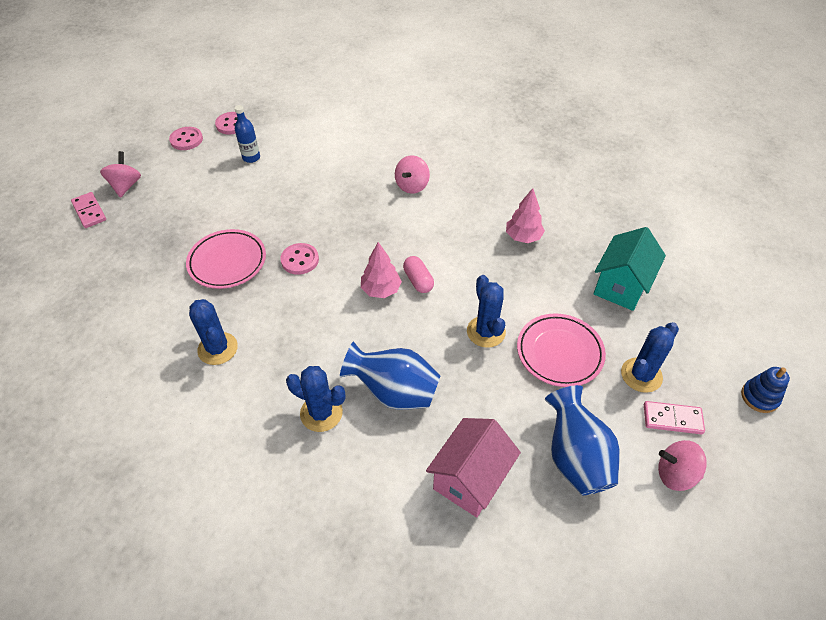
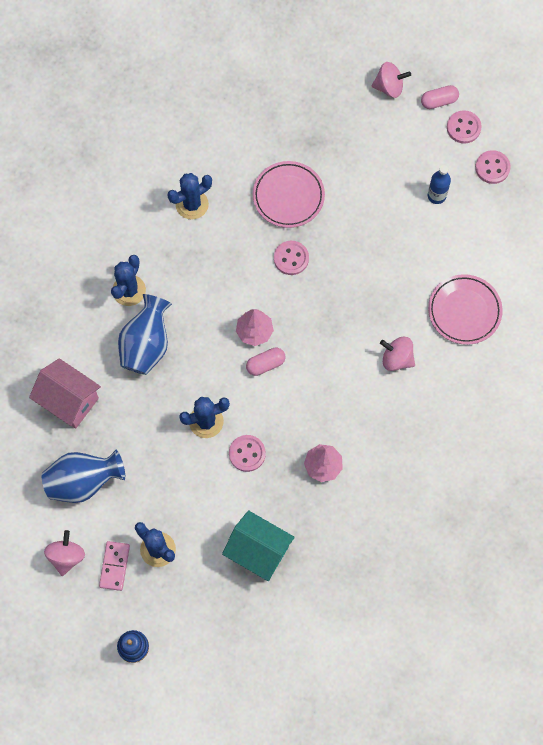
camera: 90 degrees right, 20 degrees up
pink domino [71,192,106,228] -> none
pink plate [517,314,606,387] -> pink plate moved to [428,274,503,345]
none -> pink button [229,435,266,472]
none -> pink capsule [421,85,459,109]

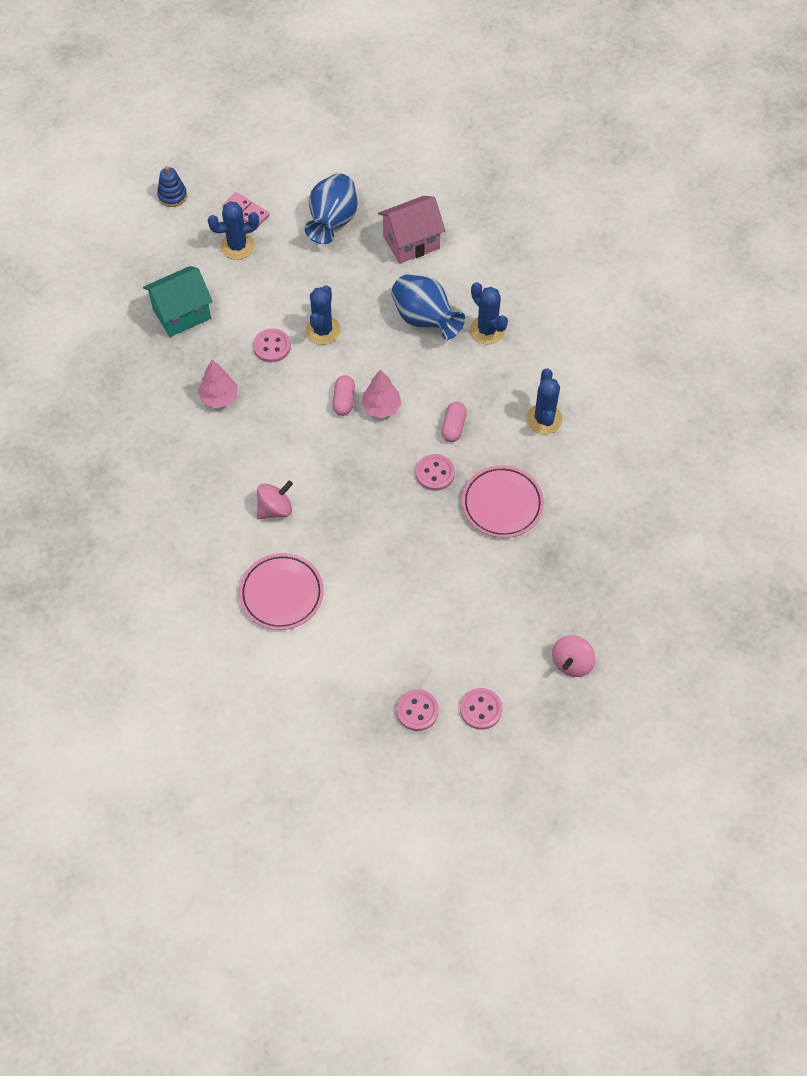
camera: 120 degrees right, 10 degrees down
pink spinning top [44,530,85,576] -> none
pink capsule [421,85,459,109] -> pink capsule moved to [441,402,467,442]
blue bottle [428,165,451,204] -> none

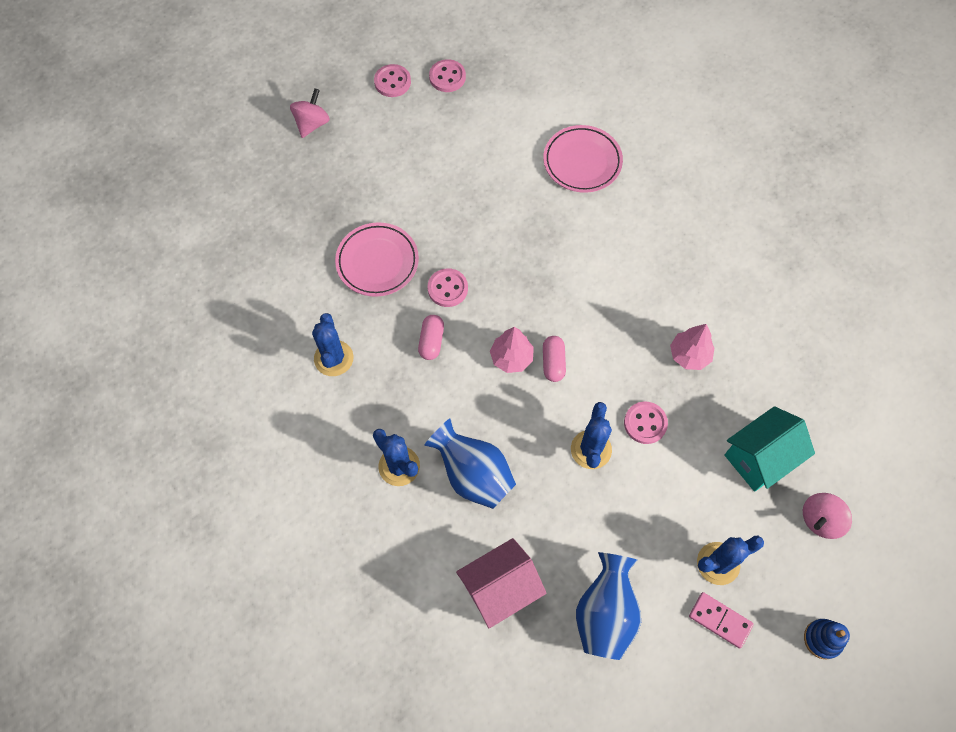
camera: 175 degrees right, 5 degrees up
pink spinning top [257,481,293,519] -> pink spinning top moved to [803,493,852,539]

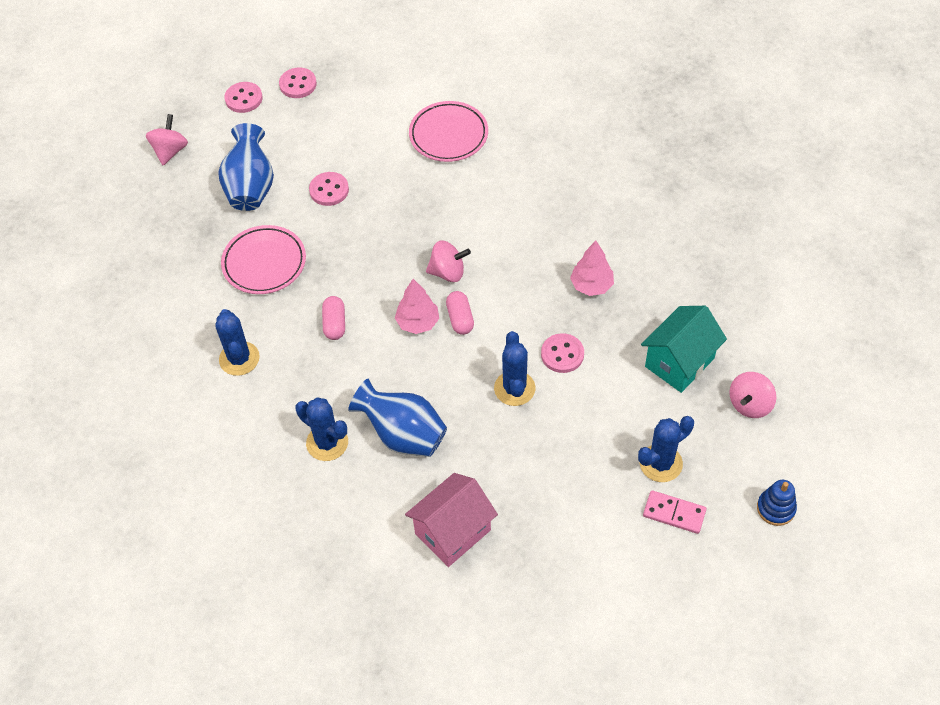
camera: 10 degrees left, 10 degrees down
pink button [427,268,468,307] -> pink button moved to [309,172,349,206]
blue vase [576,552,641,660] -> blue vase moved to [219,123,274,211]
none -> pink spinning top [426,241,471,282]

